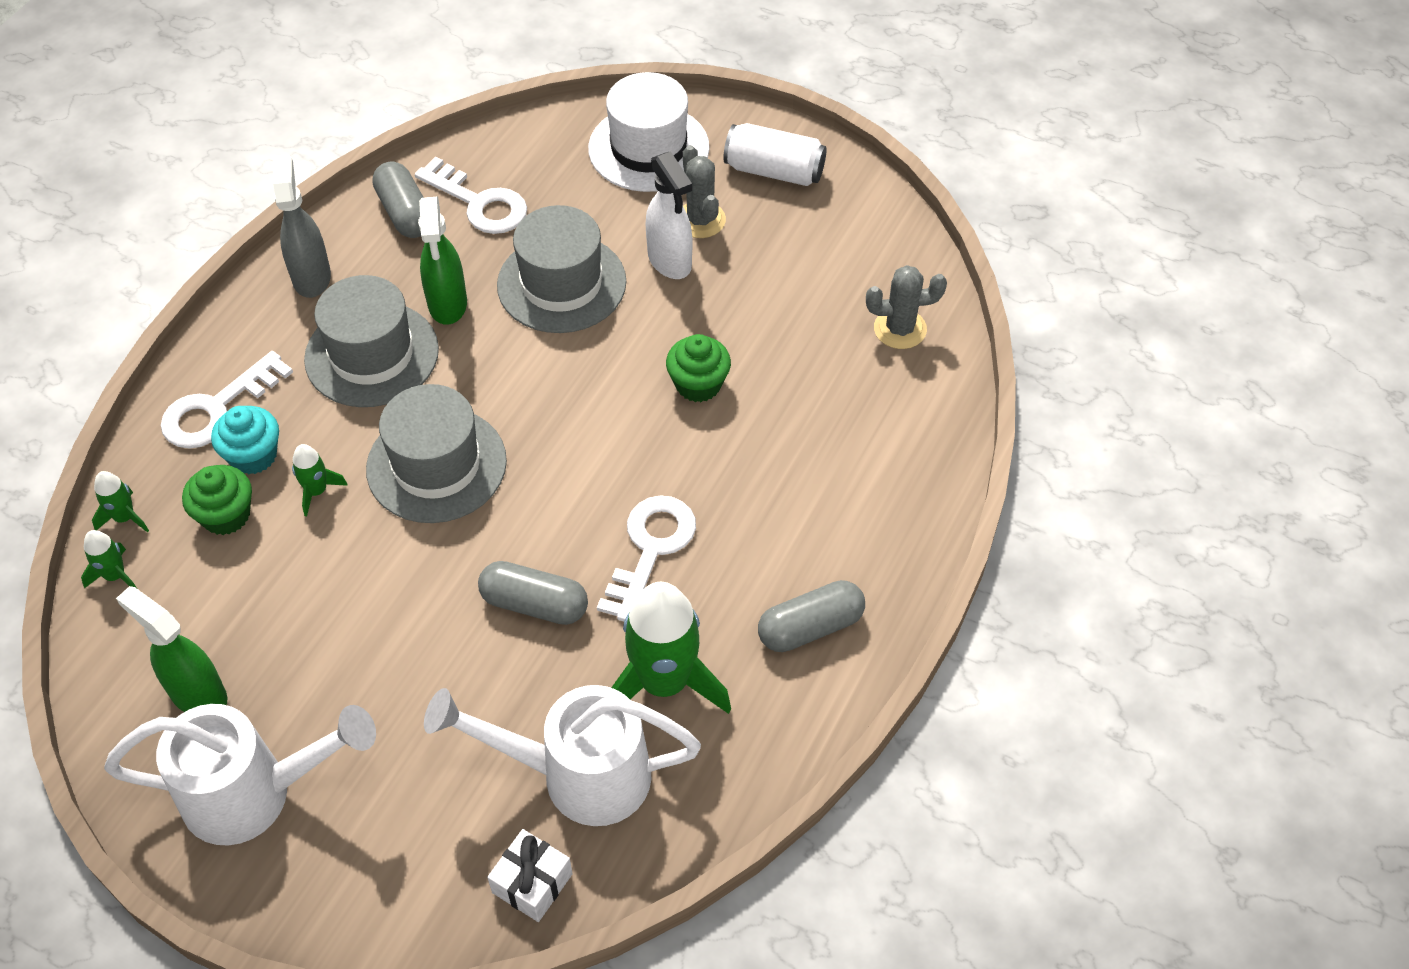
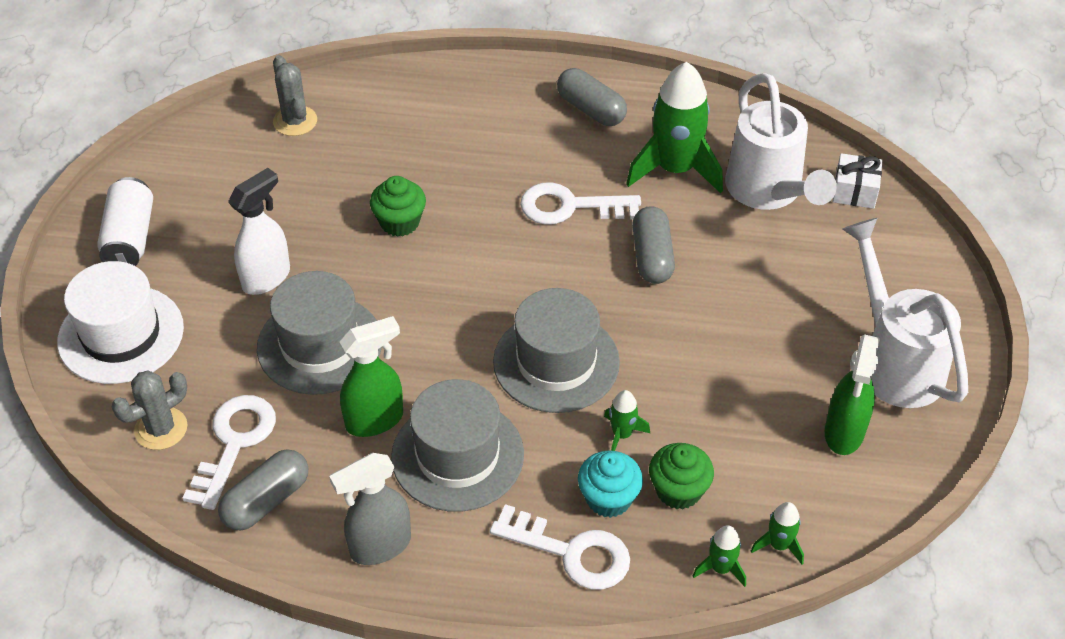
camera: 110 degrees left, 5 degrees down
grey cactus [683,145,726,238] -> grey cactus moved to [112,370,187,450]

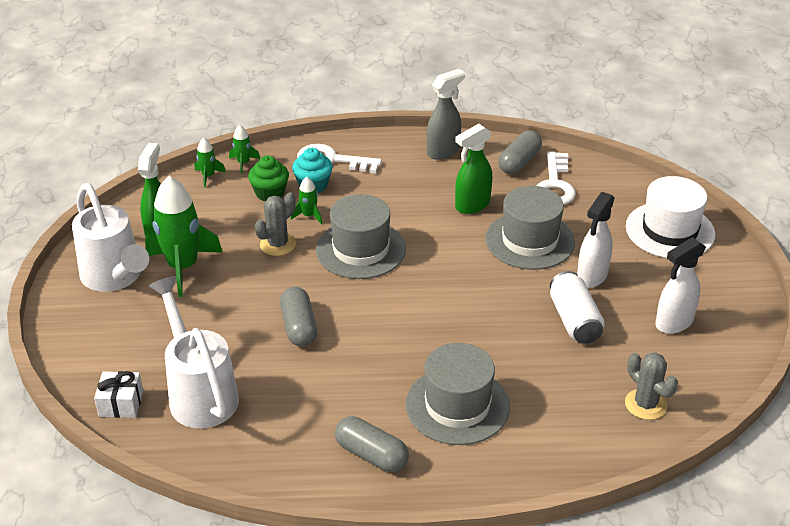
camera: 170 degrees right, 10 degrees down
white can [97,177,153,266] -> white can moved to [550,271,605,344]
grey cactus [112,370,187,450] -> grey cactus moved to [255,192,296,256]
green cupcake [370,176,426,237] -> none
grey hat [391,379,524,512] -> grey hat moved to [406,343,510,445]
white key [520,182,641,225] -> none
green rocket [626,62,723,194] -> green rocket moved to [145,176,223,297]
none -> white spray bottle [655,237,706,334]

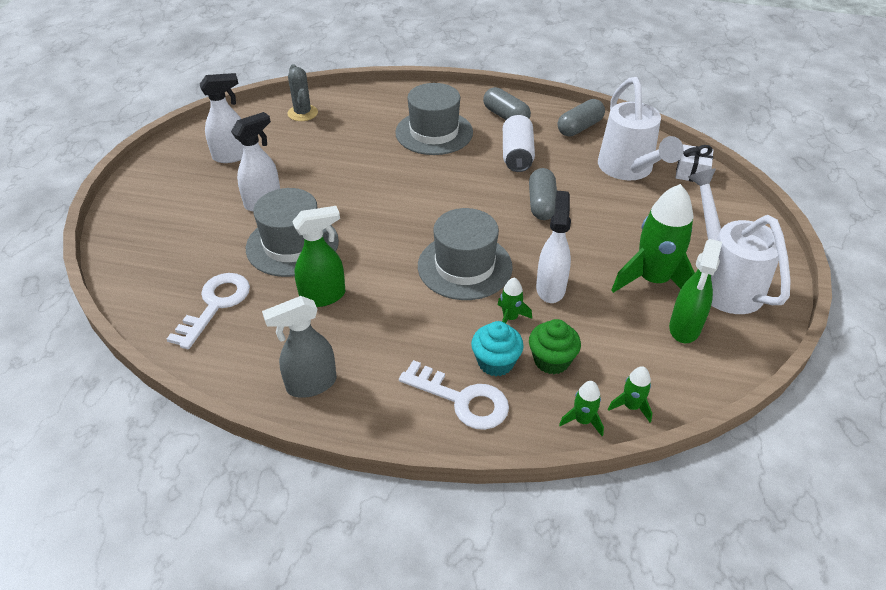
camera: 165 degrees left, 5 degrees up
grey cactus [255,192,296,256] -> white spray bottle [536,191,571,303]
grey capsule [498,131,542,174] -> grey capsule moved to [558,99,605,136]
white can [550,271,605,344] -> white can moved to [503,115,535,172]
white hat [626,176,715,258] -> none

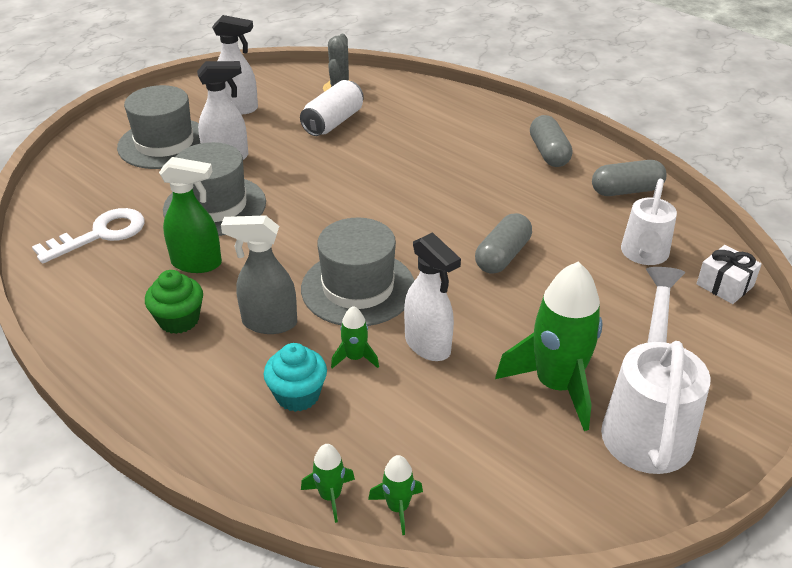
camera: 30 degrees right, 5 degrees down
grey spray bottle [262,296,337,398] -> grey spray bottle moved to [221,215,297,334]
grey hat [395,83,473,155] -> grey hat moved to [117,85,201,169]
white key [399,360,509,430] -> none
white can [503,115,535,172] -> white can moved to [300,80,364,136]
green cupcake [529,319,581,374] -> green cupcake moved to [145,270,203,334]
white spray bottle [536,191,571,303] -> white spray bottle turned 105 degrees clockwise [404,232,461,361]
white watering can [598,77,684,180] -> white watering can [621,179,677,265], size x0.66
green spray bottle [669,239,722,343] -> none

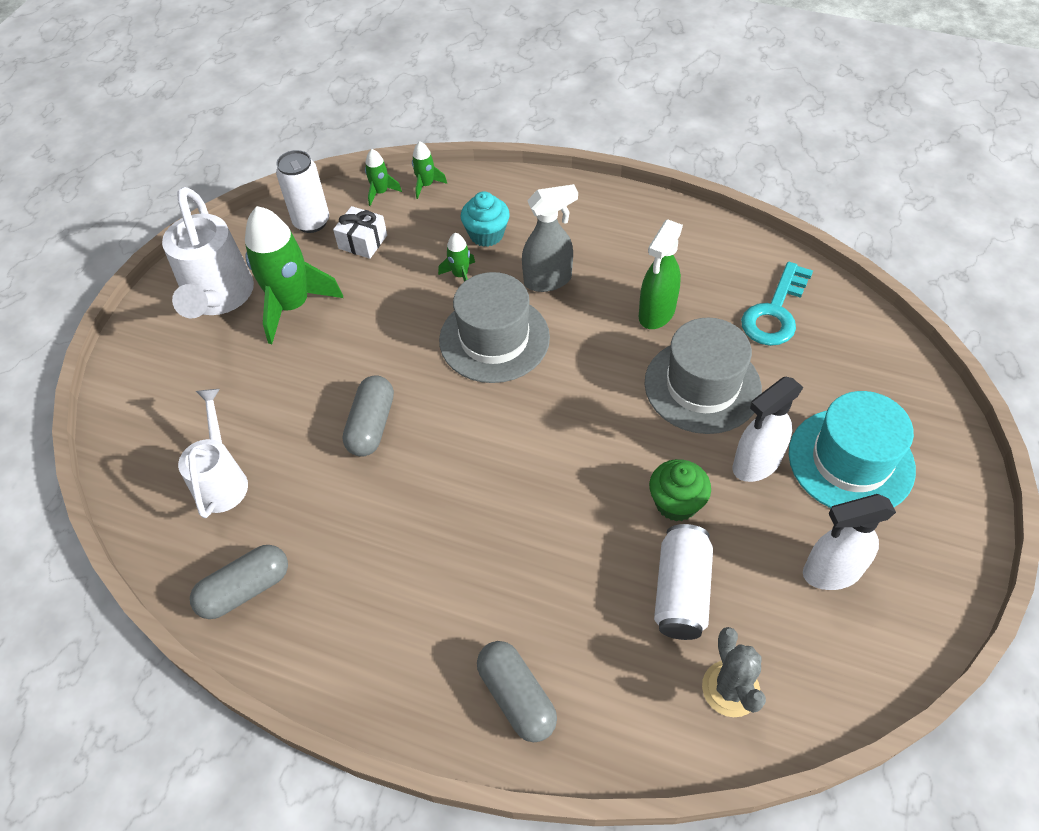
camera: 160 degrees right, 15 degrees up
white key [32,208,145,263] -> turquoise key [741,262,813,346]
grey hat [117,85,201,169] -> turquoise hat [789,391,916,508]
green cupcake [145,270,203,334] -> green cupcake moved to [649,459,711,522]
green spray bottle [159,157,222,273] -> green spray bottle turned 45 degrees counterclockwise [639,219,683,329]
white spray bottle [404,232,461,361] -> none
grey capsule [530,115,573,167] -> grey capsule moved to [477,641,557,742]
white gift [697,245,762,304] -> white gift moved to [333,206,387,259]
none -> white can [276,150,329,233]

